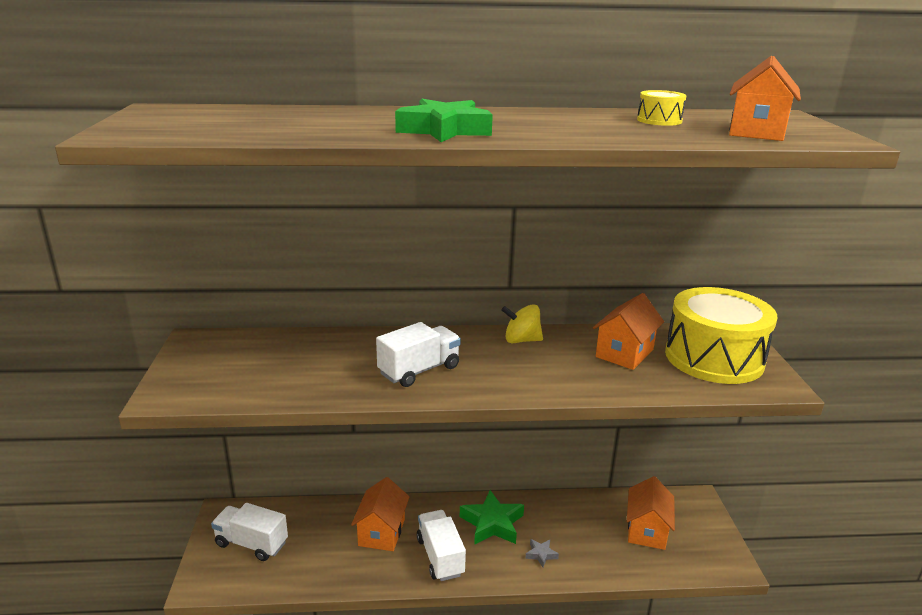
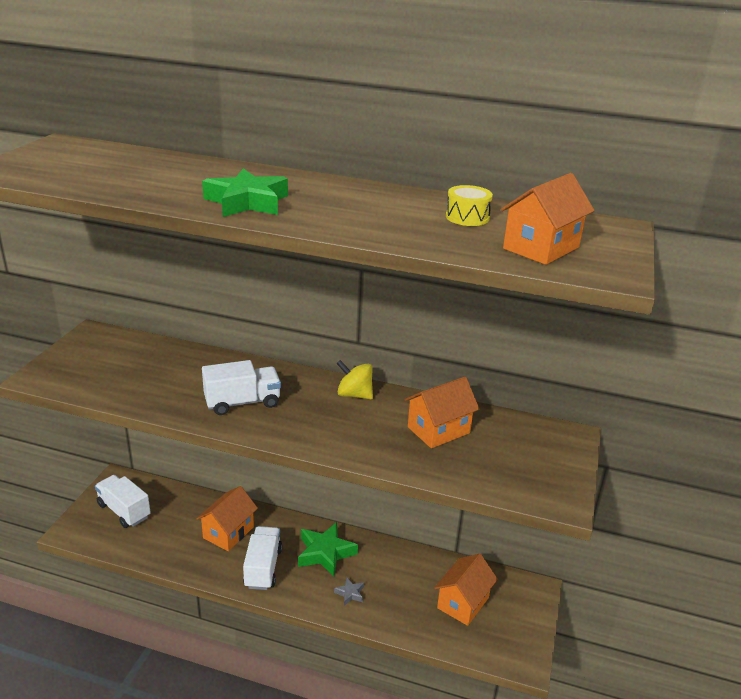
camera: 20 degrees right, 5 degrees up
yellow drum [665,287,778,384] -> none

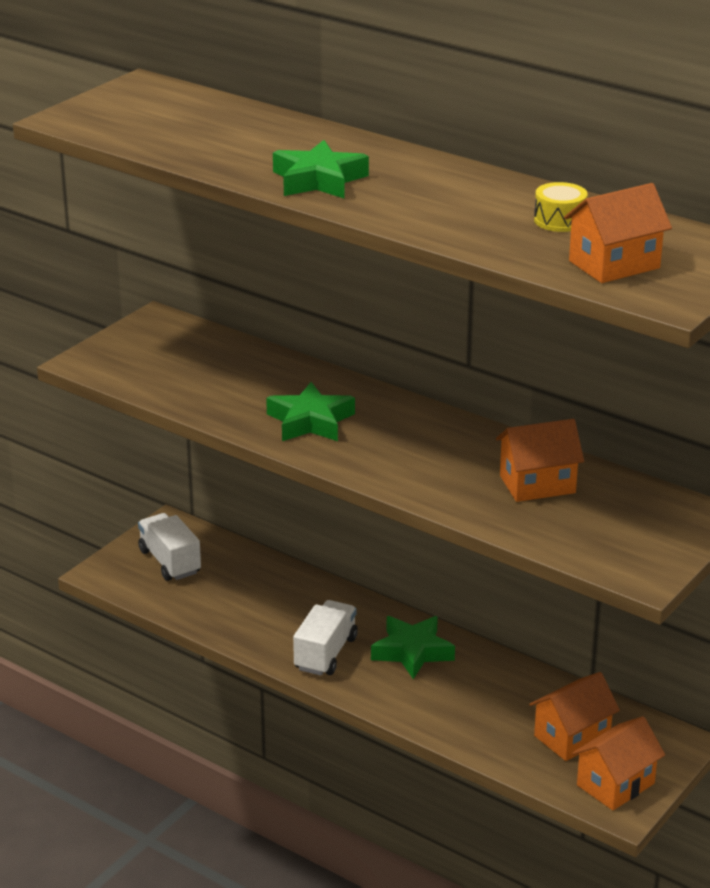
camera: 20 degrees right, 0 degrees up
orange house [196,486,258,551] -> orange house moved to [572,716,665,811]
white truck [202,360,281,415] -> green star [266,382,355,441]
grey star [334,577,364,606] -> none
yellow spinning top [336,360,373,399] -> none

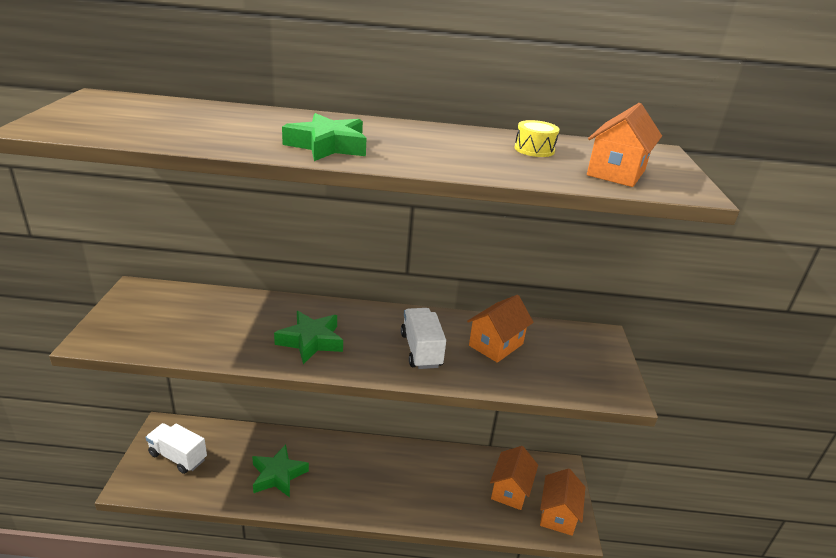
camera: 35 degrees left, 0 degrees up
white truck [293,600,358,676] -> white truck moved to [401,308,446,369]
green star [371,616,455,679] -> green star moved to [252,444,309,497]

